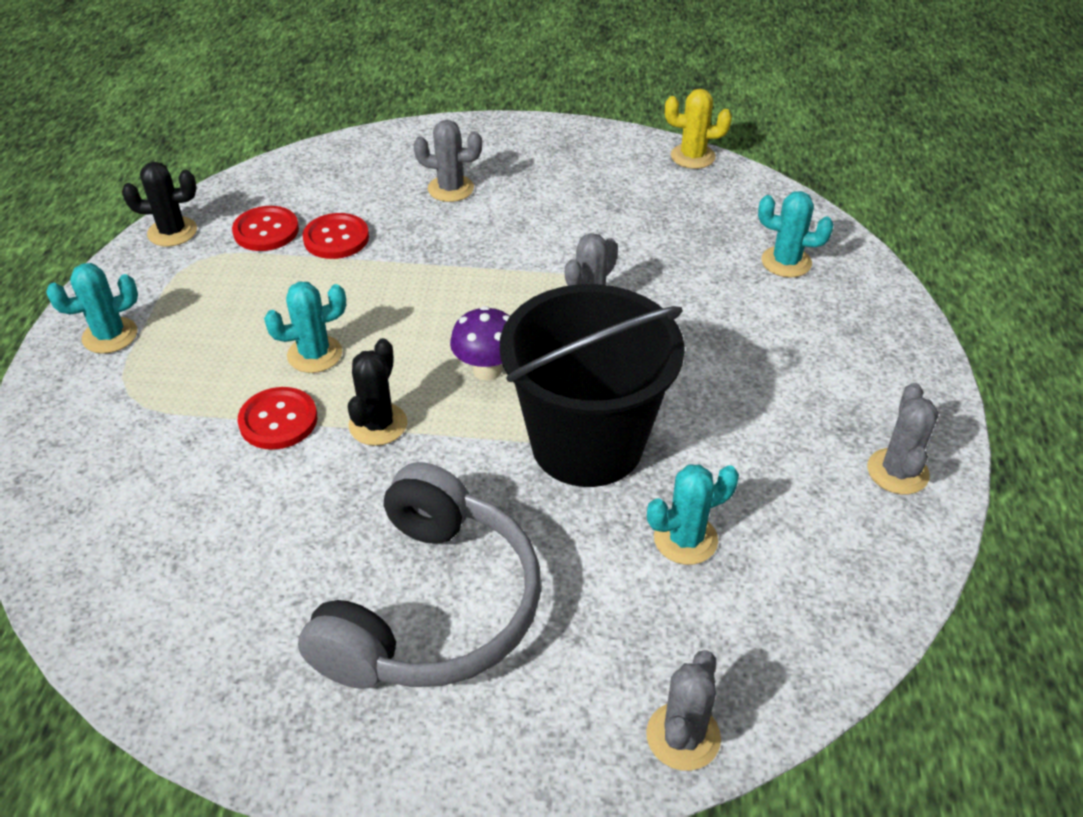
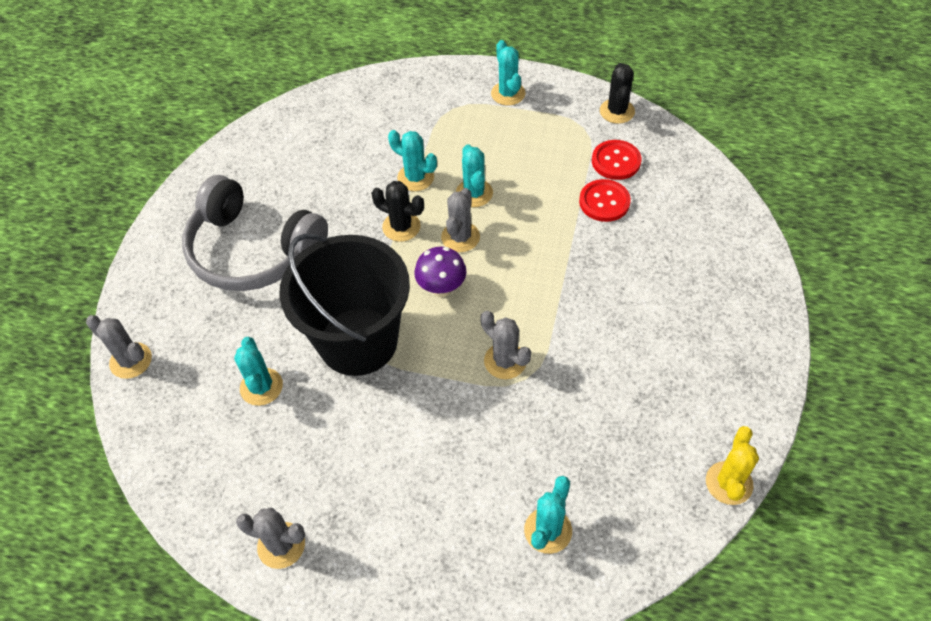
camera: 100 degrees right, 10 degrees up
red button [238,387,317,450] -> turquoise cactus [388,130,437,191]
grey cactus [413,120,482,202] -> grey cactus moved to [441,188,480,252]

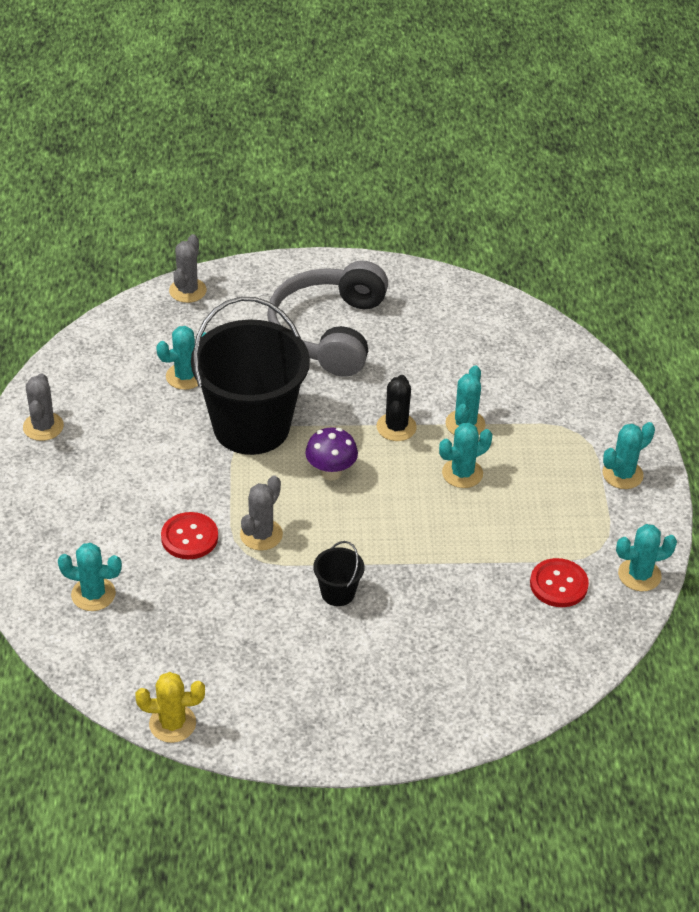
camera: 70 degrees right, 10 degrees down
grey cactus [441,188,480,252] -> none
red button [579,179,631,222] -> red button moved to [161,512,218,559]
black cactus [600,63,635,124] -> turquoise cactus [616,524,677,591]
none -> black bucket [313,541,365,606]

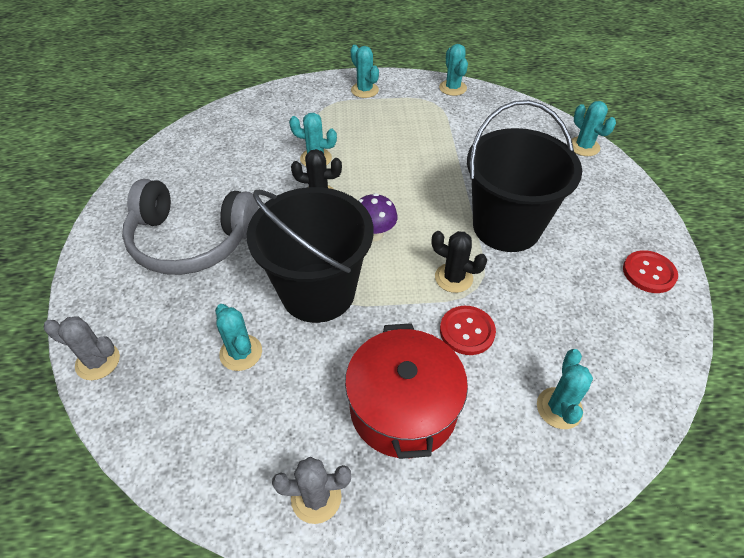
camera: 90 degrees left, 5 degrees up
yellow cactus [135,672,205,743] -> none
grey cactus [240,476,283,551] -> black cactus [432,231,487,293]
black bucket [313,541,365,606] -> black bucket [467,100,582,252], size x2.47
turquoise cactus [439,423,492,488] -> turquoise cactus moved to [571,101,616,156]
red button [530,558,589,607] -> red button moved to [623,250,678,293]
none -> red pot [345,323,468,459]

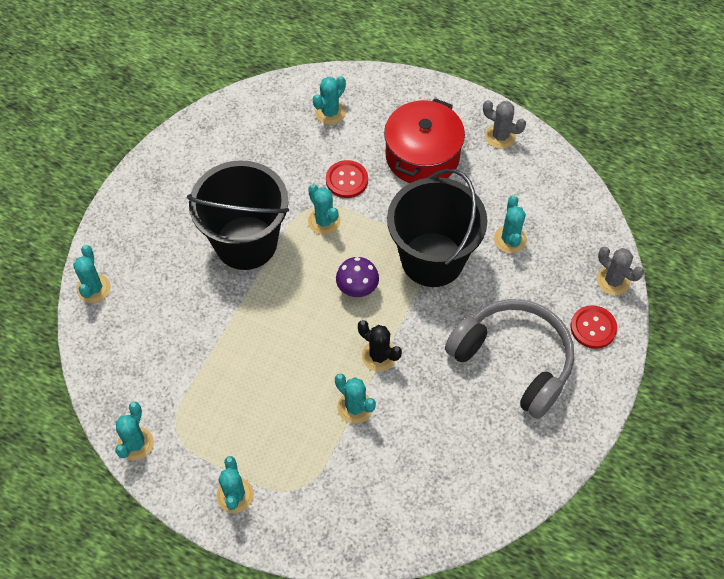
camera: 150 degrees left, 10 degrees up
black cactus [432,231,487,293] -> turquoise cactus [308,184,341,235]
red button [623,250,678,293] -> red button moved to [571,305,617,349]

